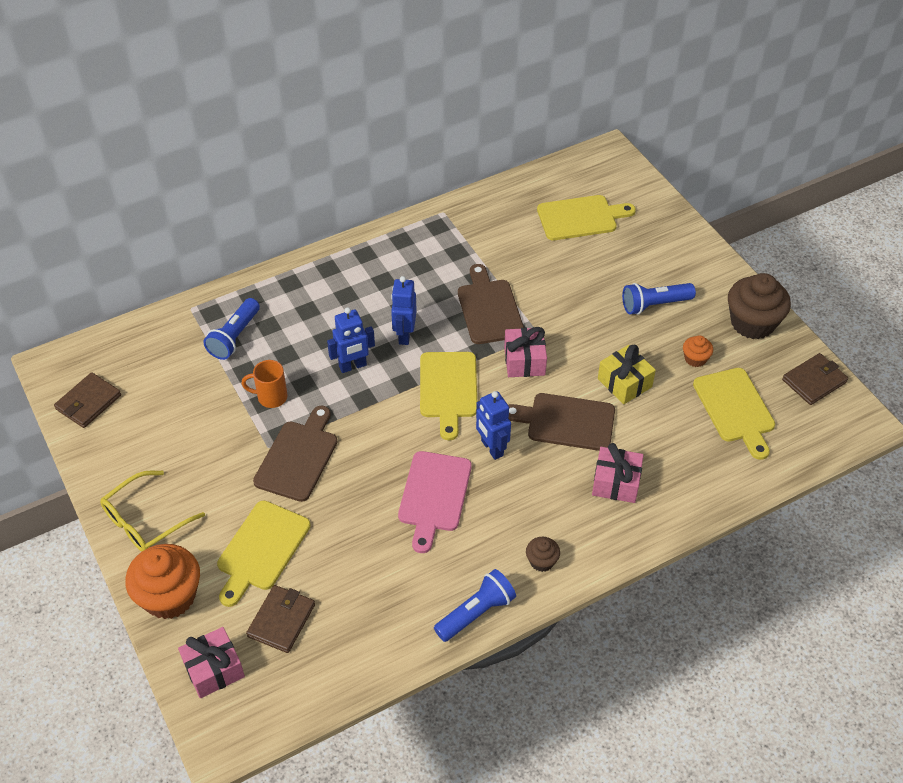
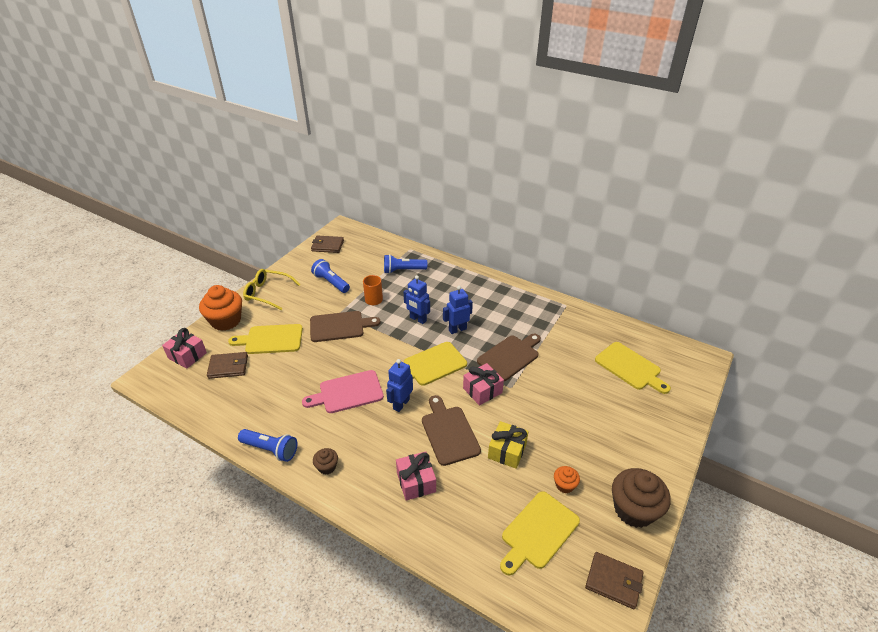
camera: 60 degrees right, 10 degrees down
blue flashlight [622,283,696,315] -> blue flashlight moved to [311,259,350,293]

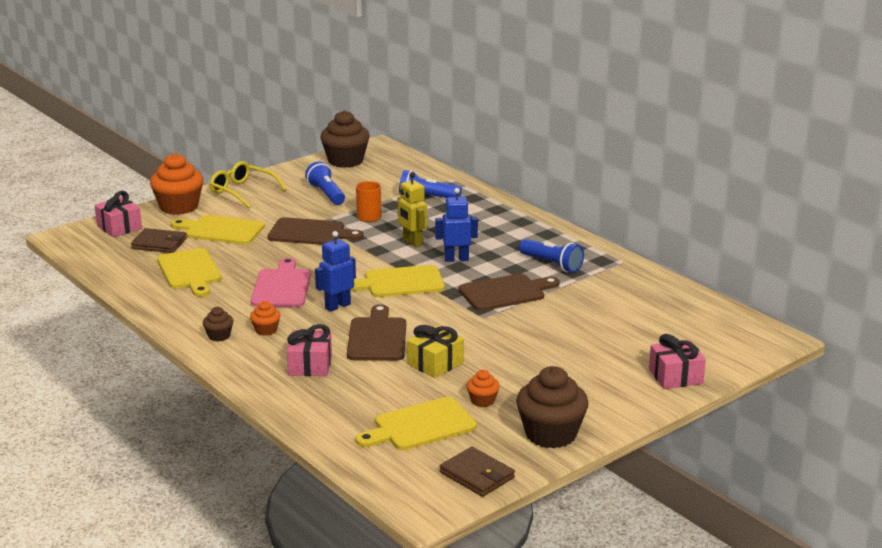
camera: 20 degrees right, 15 degrees down
blue flashlight [238,429,297,462] -> blue flashlight moved to [519,239,584,273]
pink cutting board [302,370,384,413] -> pink cutting board turned 90 degrees clockwise [251,257,311,307]
brown wallet [311,235,344,253] -> brown cupcake [320,110,370,168]
blue robot [404,275,430,324] -> yellow robot [398,172,427,248]
pink gift [463,363,504,406] -> pink gift moved to [649,334,706,389]
yellow cutting board [595,342,671,394] -> yellow cutting board moved to [157,248,221,297]
none -> orange cupcake [250,301,280,336]

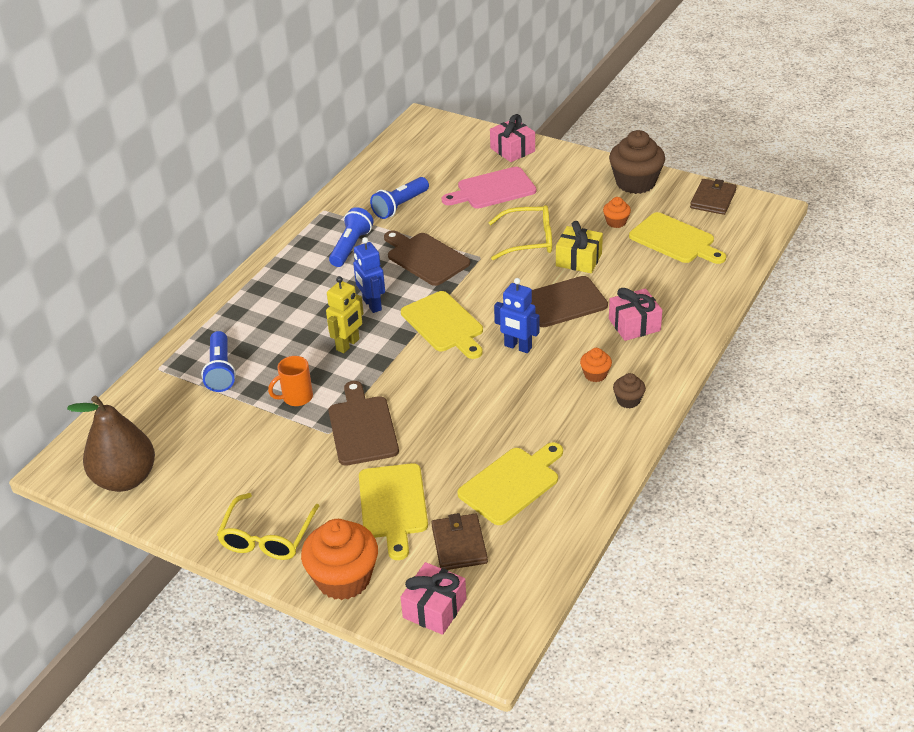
camera: 110 degrees left, 15 degrees up
pink cutting board [251,257,311,307] -> pink cutting board moved to [442,167,536,209]
blue flashlight [305,161,345,205] -> blue flashlight moved to [370,177,429,219]
brown cupcake [320,110,370,168] -> brown pear [67,395,155,492]
none -> yellow glasses [488,205,552,260]

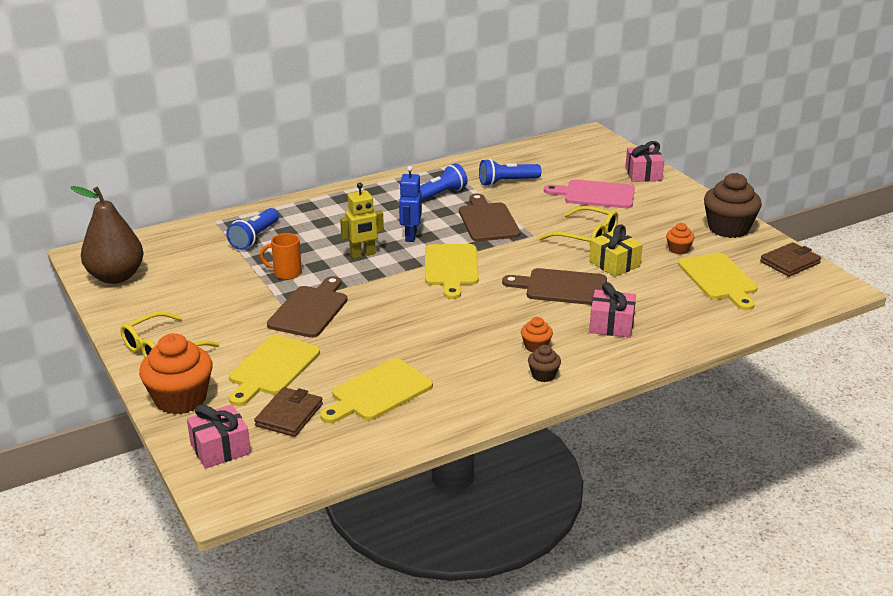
camera: 30 degrees right, 10 degrees down
yellow cutting board [457,442,563,525] -> yellow cutting board turned 150 degrees clockwise [320,358,433,423]
blue robot [494,278,539,353] -> none

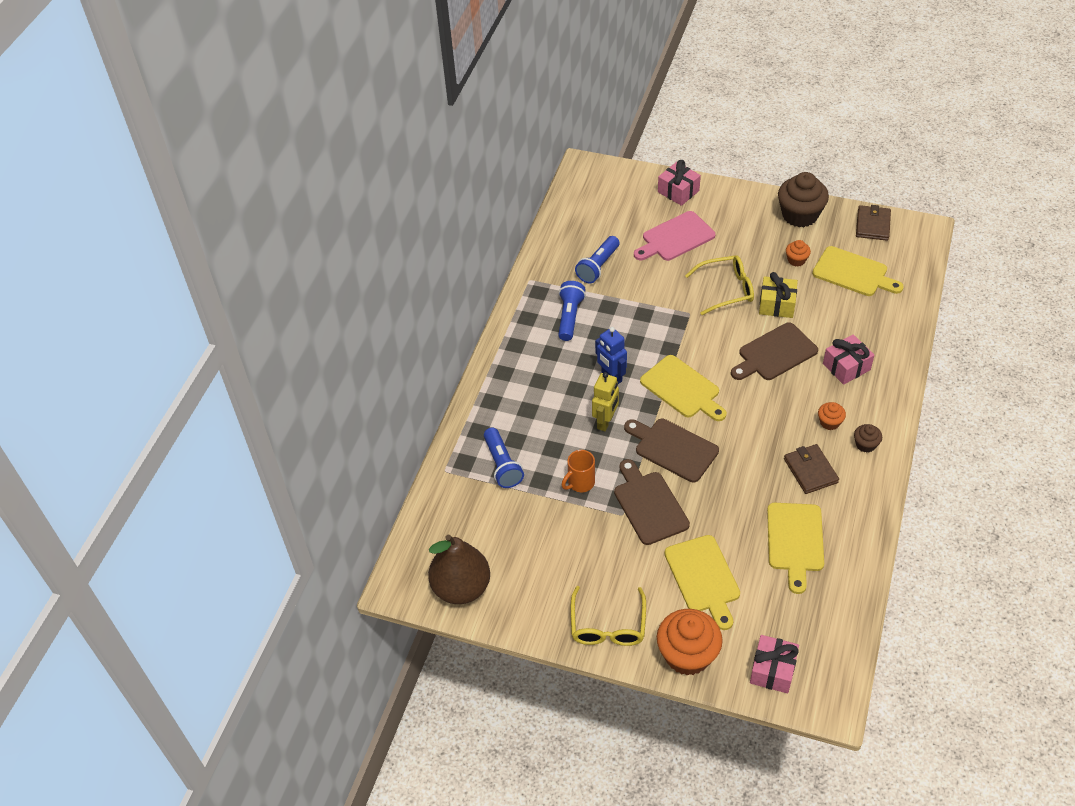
camera: 40 degrees left, 20 degrees up
brown wallet [254,387,323,437] -> brown wallet moved to [784,444,839,494]
brown cutting board [459,194,520,242] -> brown cutting board moved to [624,419,719,482]

